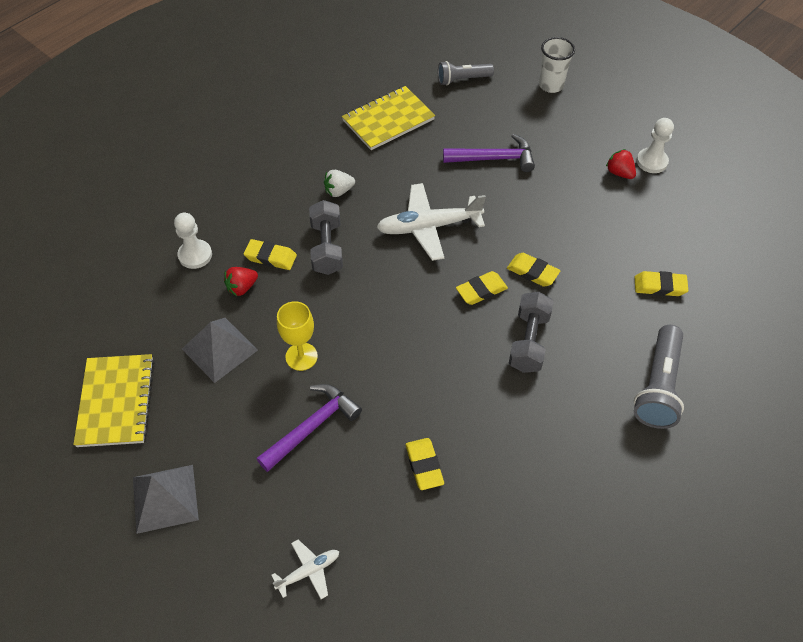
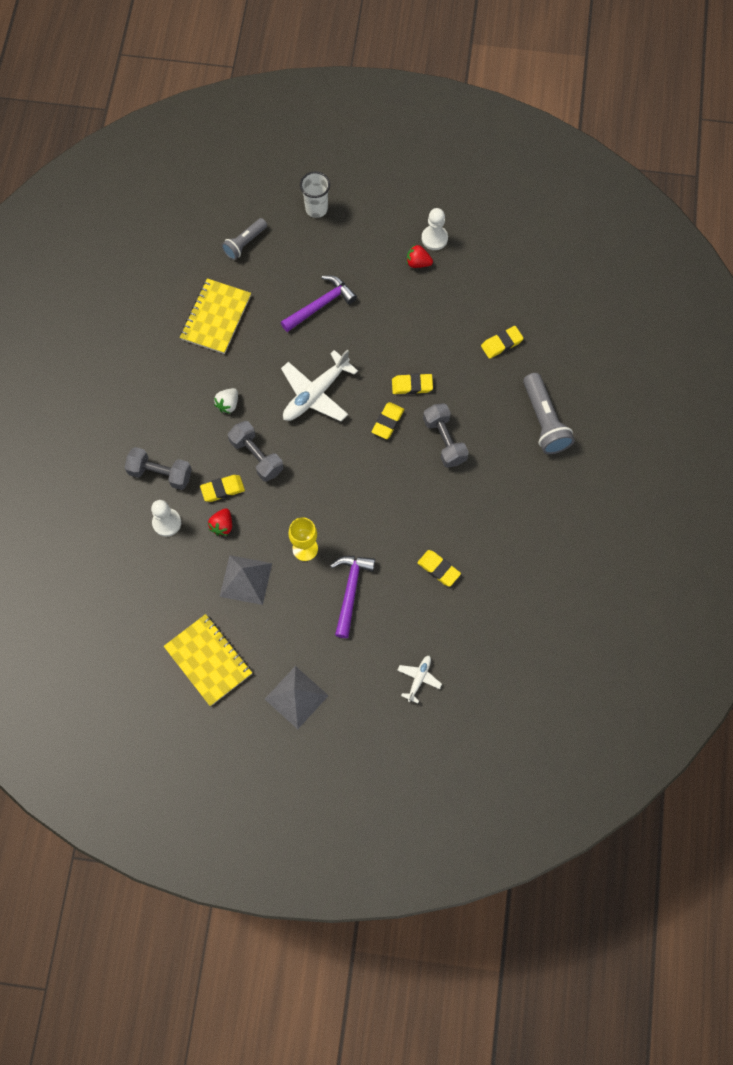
camera: 35 degrees left, 15 degrees up
none -> grey dumbbell [124,447,192,490]

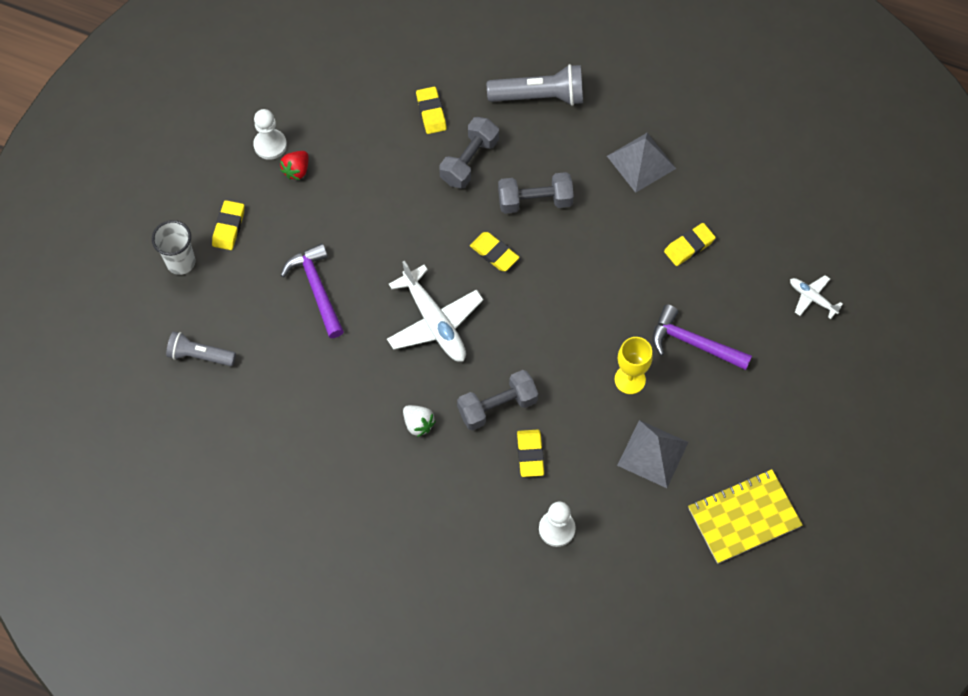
camera: 75 degrees left, 5 degrees down
grey dumbbell [124,447,192,490] -> grey dumbbell moved to [439,117,499,189]
yellow notebook [180,278,251,354] -> none
red strawberry [208,508,232,536] -> none
grey flashlight [222,218,267,260] -> grey flashlight turned 135 degrees clockwise [166,331,236,366]
grey pyramid [265,666,329,729] -> grey pyramid moved to [607,133,676,193]
yellow eraser [392,373,433,394] -> yellow eraser moved to [212,200,245,250]

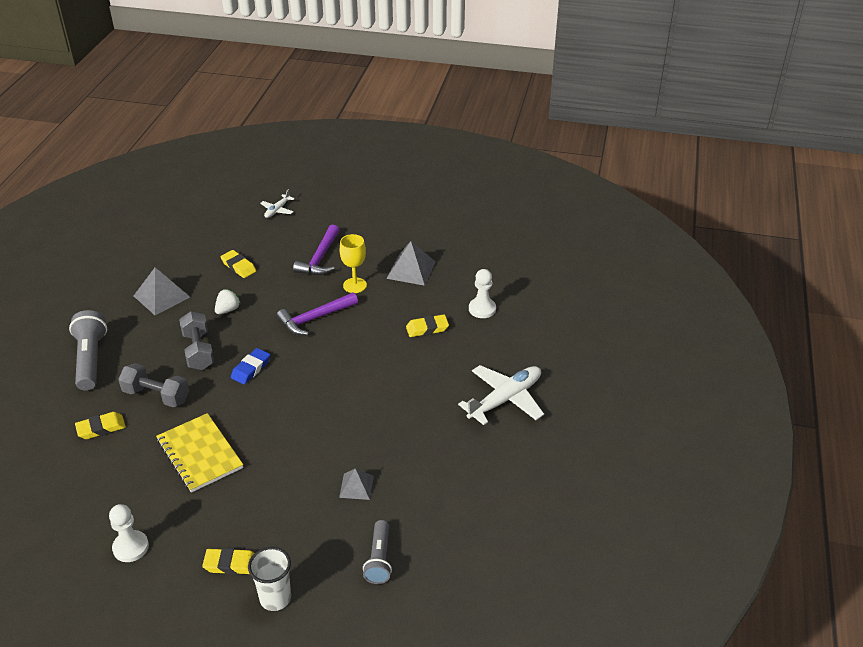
camera: 100 degrees left, 25 degrees down
red strawberry [280,151,309,180] -> none
purple hammer [281,243,344,338] -> purple hammer moved to [276,292,358,335]
white plane [387,261,483,362] -> white plane moved to [458,365,544,425]
white strawberry [403,405,436,437] -> white strawberry moved to [215,289,241,314]
grey dumbbell [457,370,538,430] -> none
yellow eraser [470,232,520,271] -> blue eraser [231,348,270,384]
yellow notebook [688,469,803,564] -> yellow notebook moved to [156,413,243,493]
none -> grey pyramid [339,468,374,500]

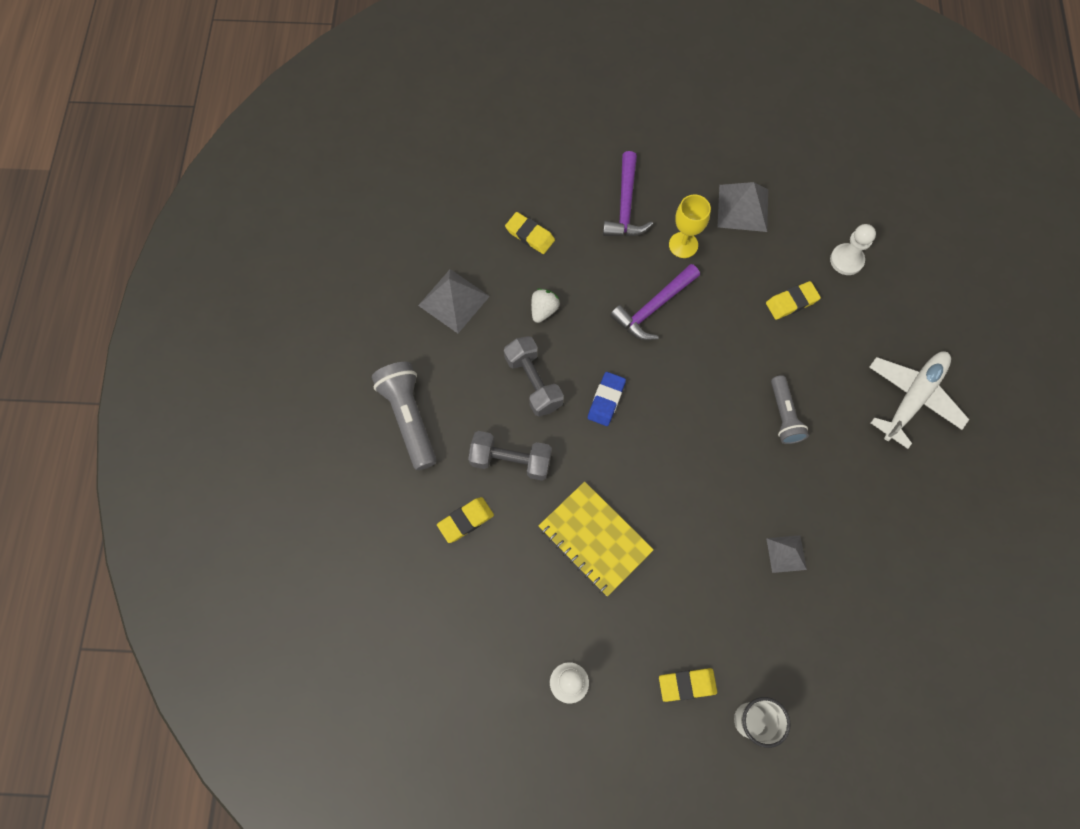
camera: 10 degrees left, 30 degrees up
white plane [260,189,295,218] -> none
grey flashlight [363,520,392,584] -> grey flashlight moved to [771,375,809,444]

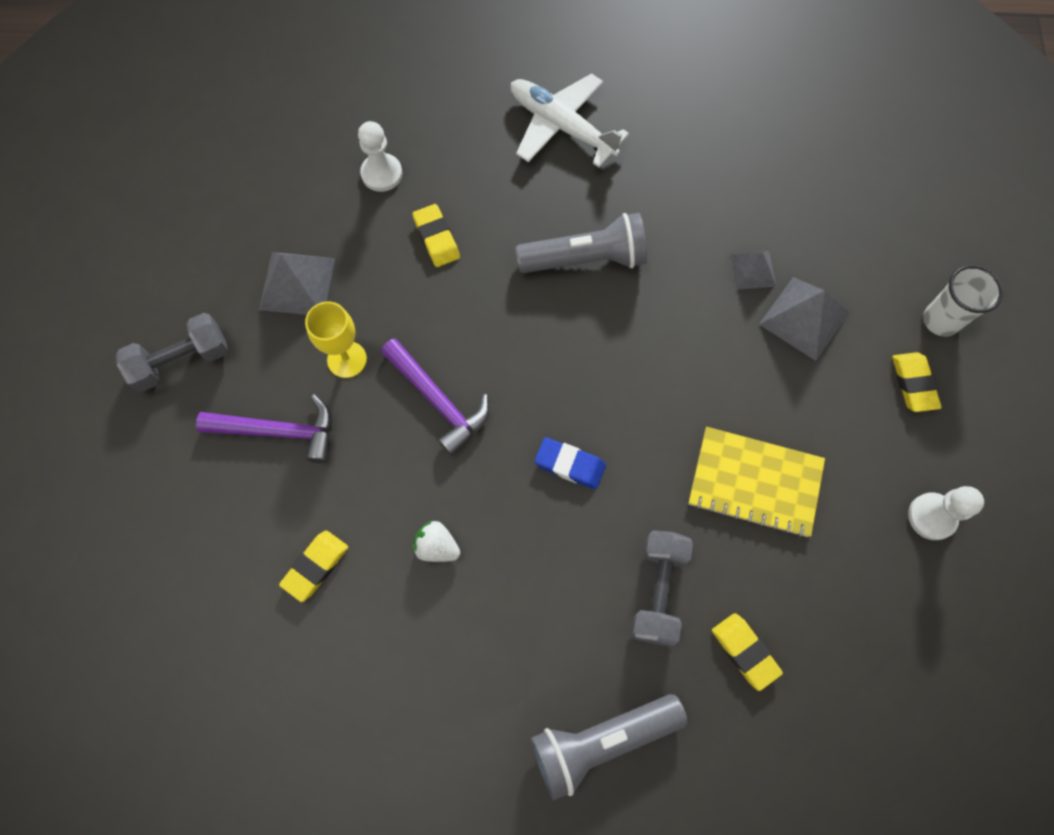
camera: 90 degrees left, 0 degrees up
grey pyramid [418,269,490,333] -> grey pyramid moved to [759,277,850,361]
grey dumbbell [504,336,564,417] -> grey dumbbell moved to [116,313,228,392]
yellow notebook [539,482,654,596] -> yellow notebook turned 60 degrees clockwise [688,427,825,538]
grey flashlight [771,375,809,444] -> grey flashlight [516,213,647,273], size x1.55

